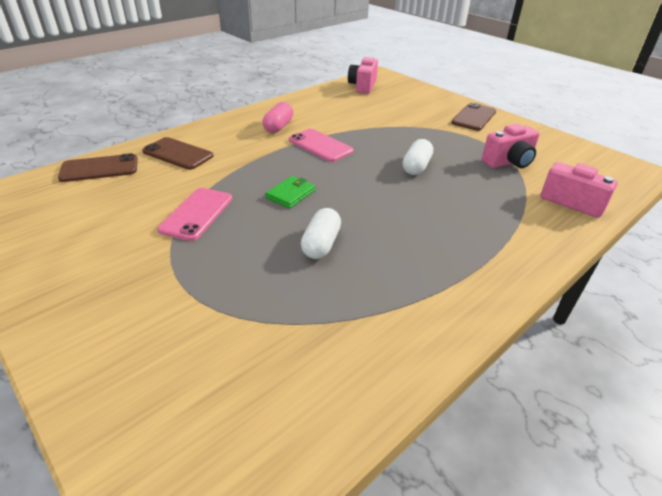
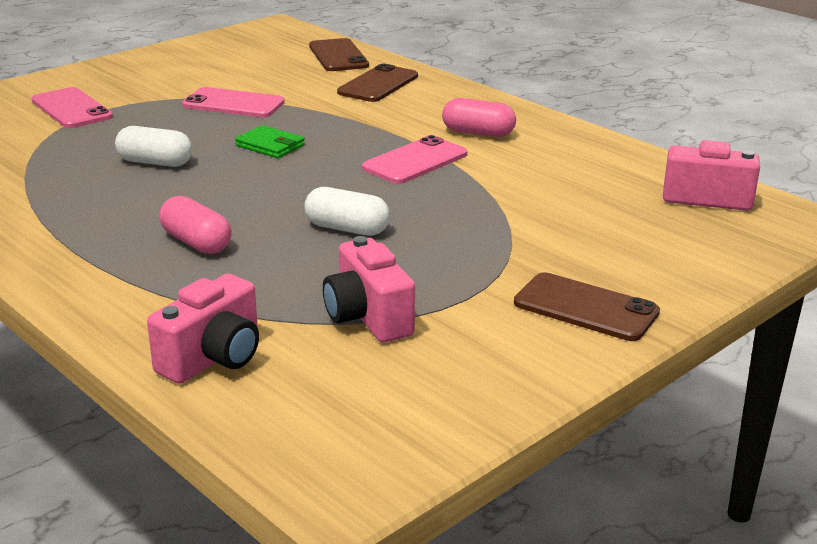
camera: 90 degrees right, 10 degrees down
none -> pink phone [32,87,113,128]
none -> pink capsule [159,196,232,254]

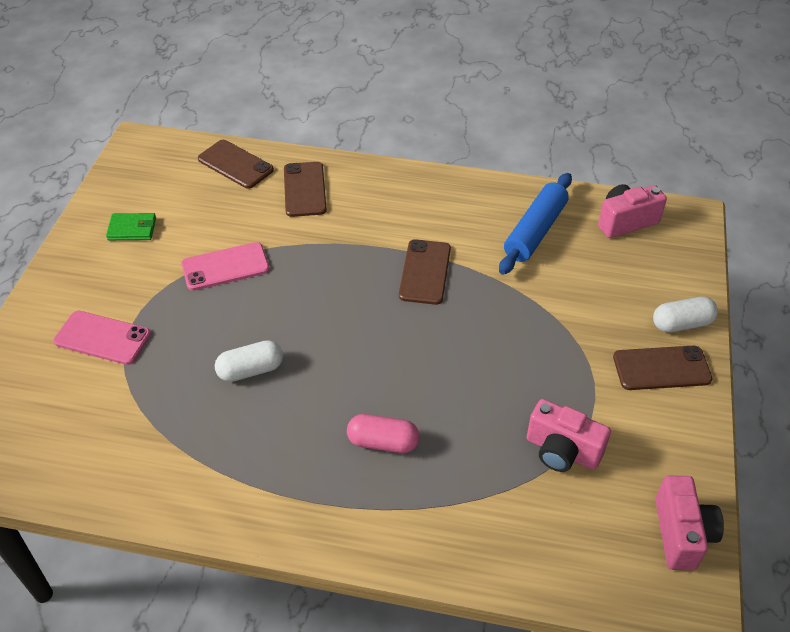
camera: 35 degrees left, 20 degrees up
pink camera [147,274,259,384] -> pink camera moved to [655,475,724,570]
green wallet [235,125,305,158] -> green wallet moved to [106,213,156,240]
white capsule [305,187,390,236] -> white capsule moved to [653,297,718,333]
pink phone [362,135,467,184] -> brown phone [399,239,451,305]
pink capsule [442,98,516,137] -> none
none -> blue rolling pin [499,173,572,275]

